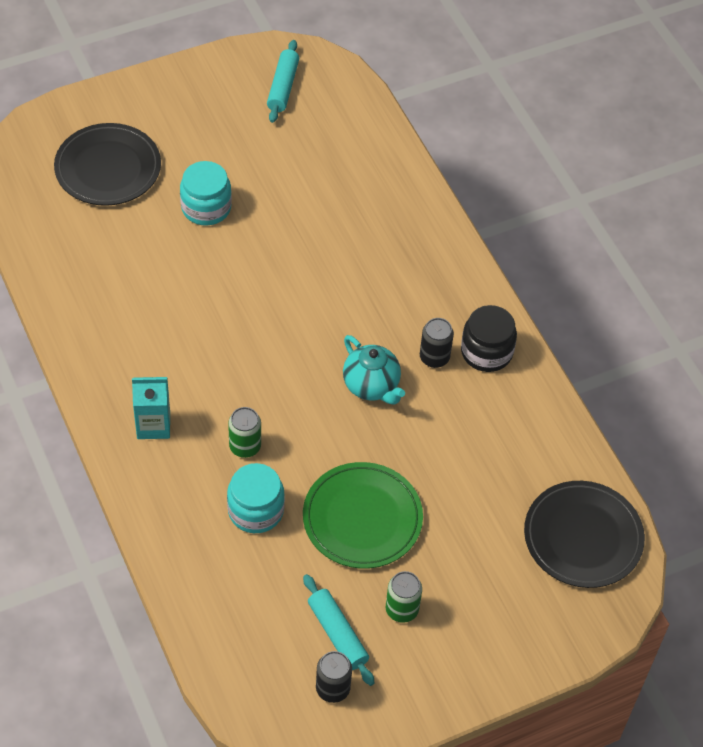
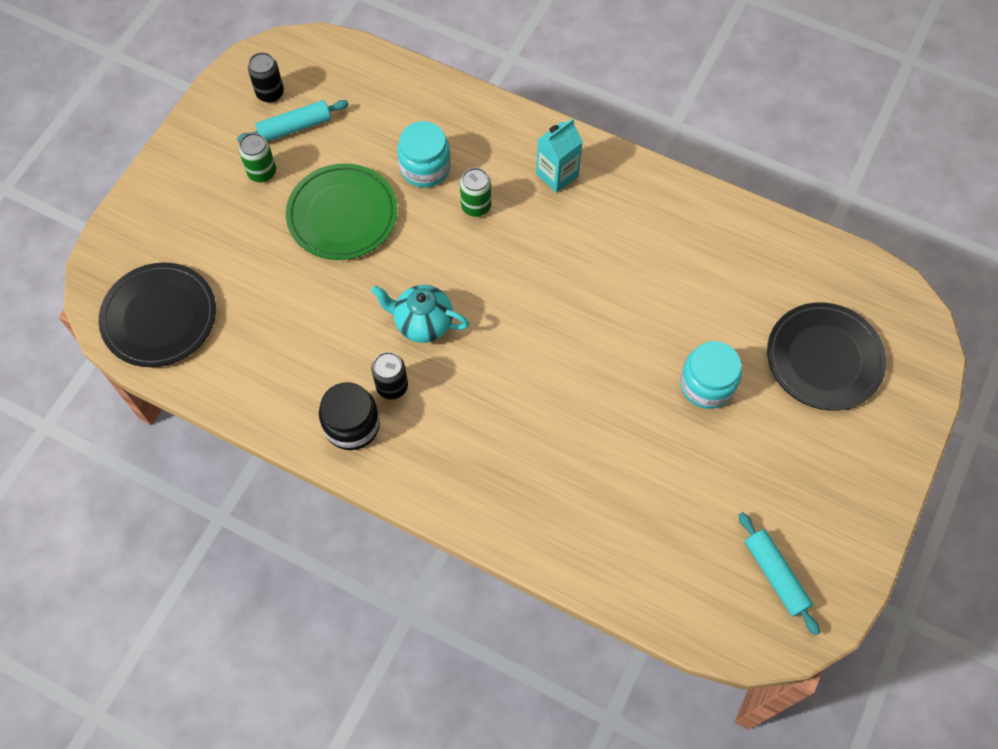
camera: 145 degrees right, 10 degrees up
turquoise rolling pin [303,574,374,686] -> turquoise rolling pin turned 45 degrees counterclockwise [237,100,349,143]

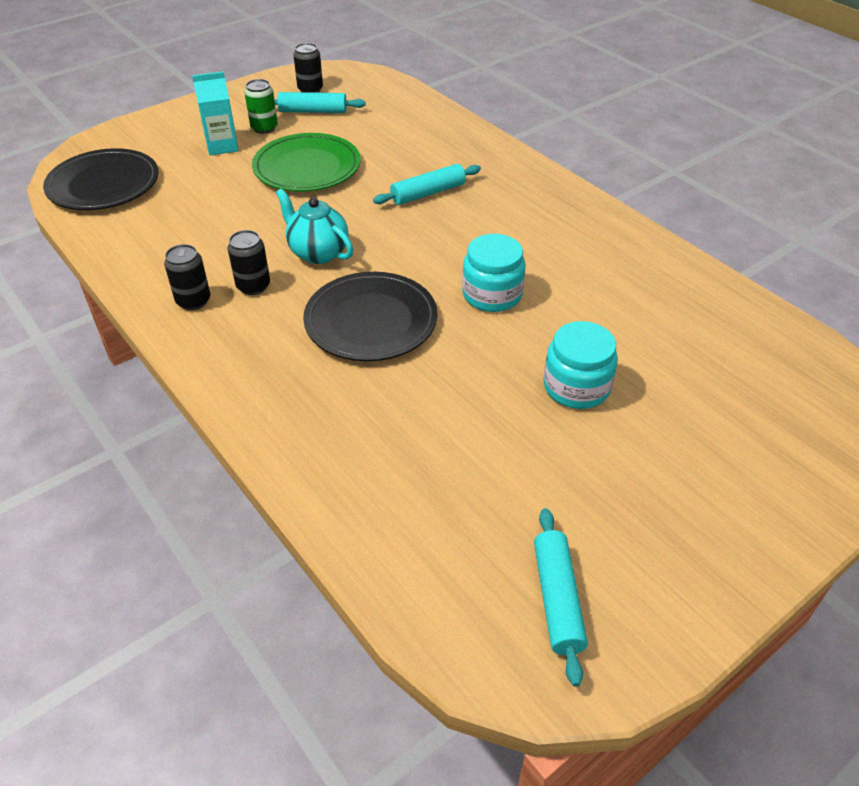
camera: 25 degrees right, 20 degrees down
black jar [319,382,380,450] -> black can [164,244,210,310]
turquoise jar [397,121,451,187] -> turquoise jar moved to [462,234,526,312]
green can [460,168,491,217] -> turquoise rolling pin [373,164,481,205]
turquoise carton [536,118,583,193] -> turquoise carton moved to [192,71,239,155]
black plate [767,302,887,411] -> black plate moved to [303,272,438,361]

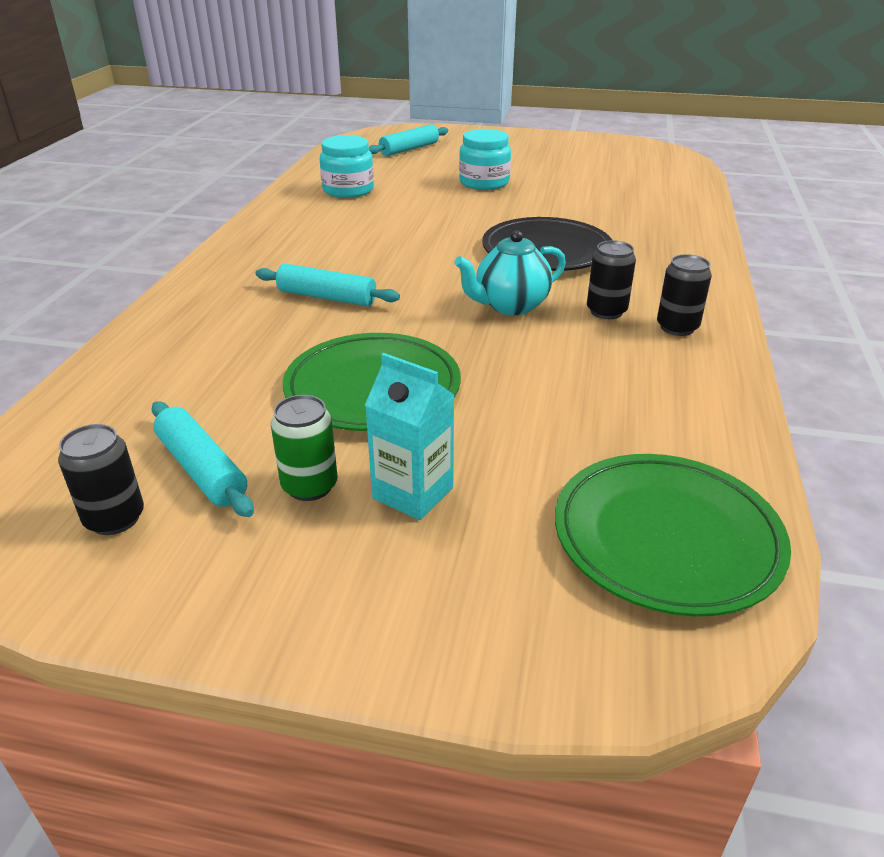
camera: 130 degrees left, 10 degrees down
black plate [43,148,159,210] -> green plate [555,454,791,617]
turquoise teapot [276,188,353,264] -> turquoise teapot turned 60 degrees clockwise [454,230,566,315]
turquoise jar [462,234,526,312] -> turquoise jar moved to [320,135,374,198]
turquoise rolling pin [534,508,588,687] -> turquoise rolling pin moved to [368,124,448,156]

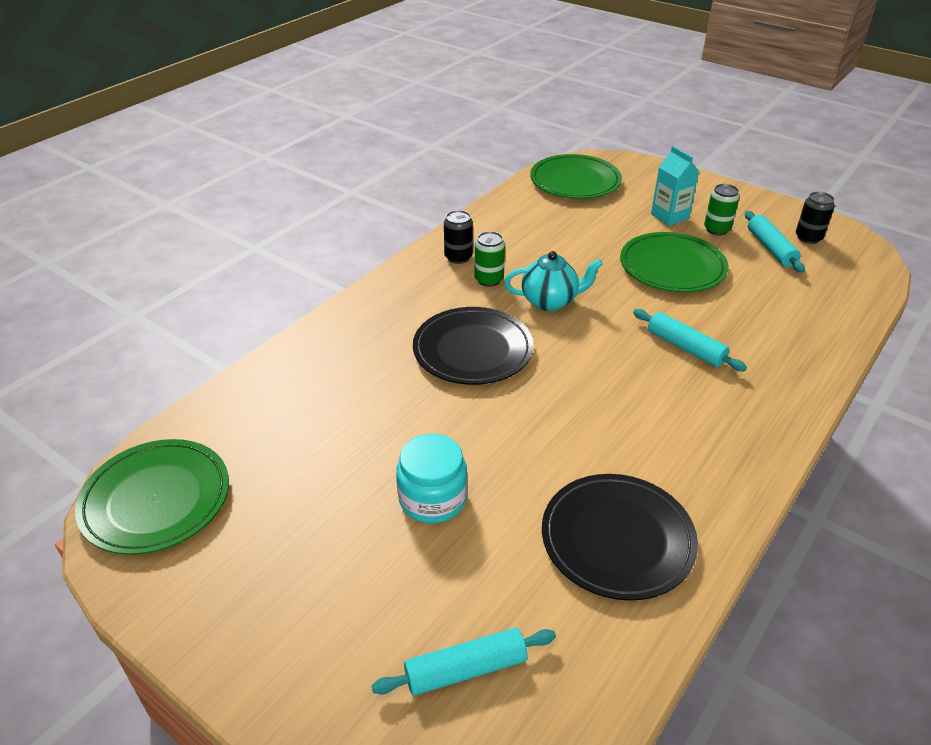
camera: 155 degrees left, 5 degrees up
turquoise jar [320,135,374,198] -> black plate [542,474,698,601]
black can [587,240,636,319] -> green can [475,231,505,287]
none -> green plate [75,439,229,555]

